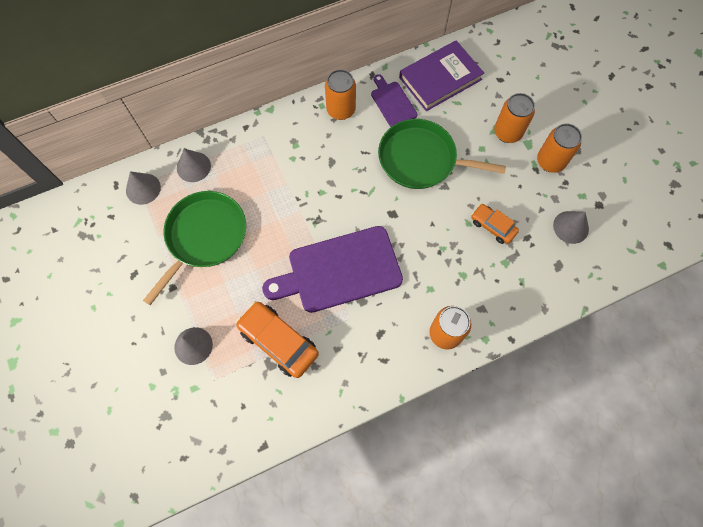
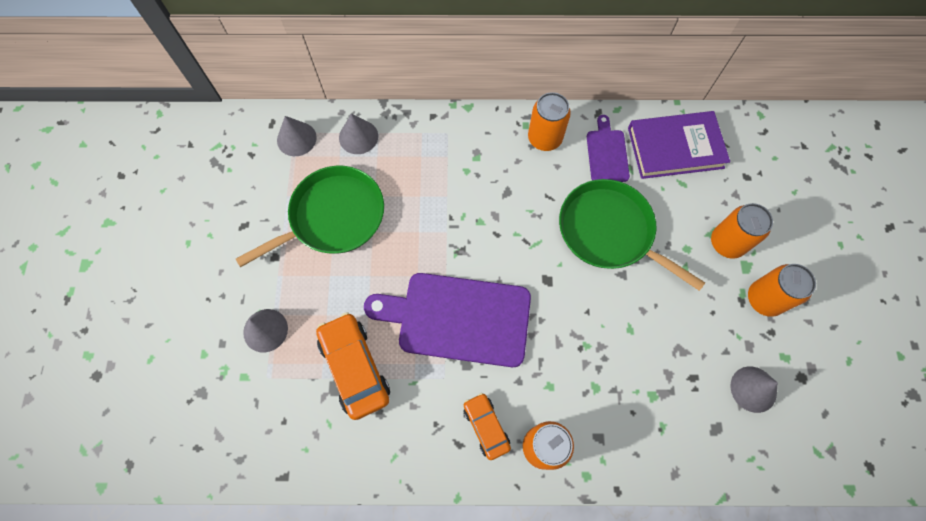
camera: 25 degrees right, 0 degrees up
orange car [471,204,519,244] -> orange car moved to [464,393,511,460]

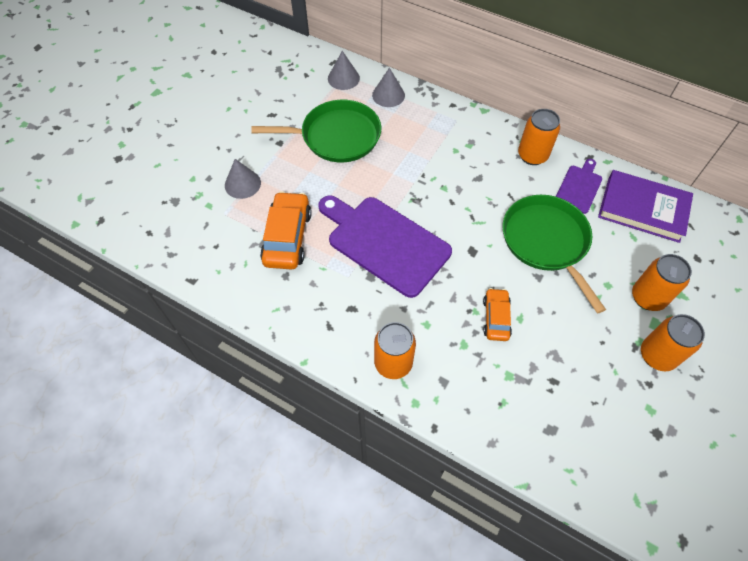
camera: 30 degrees right, 10 degrees down
orange car [464,393,511,460] -> orange car moved to [483,288,512,341]
grey cone [730,366,778,413] -> none

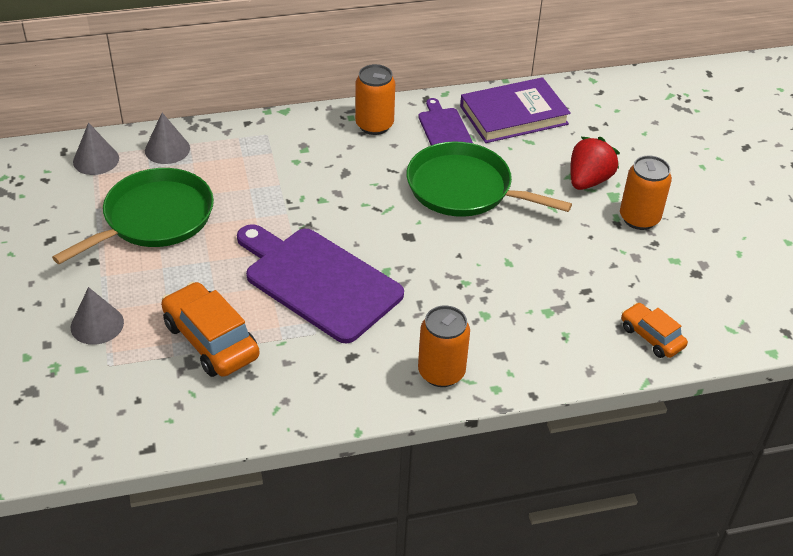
camera: 45 degrees left, 15 degrees down
purple cutting board [318,195,452,298] -> purple cutting board turned 45 degrees clockwise [237,224,404,343]
orange car [483,288,512,341] -> orange car moved to [621,302,688,358]
orange can [632,254,692,311] -> red strawberry [570,137,620,190]

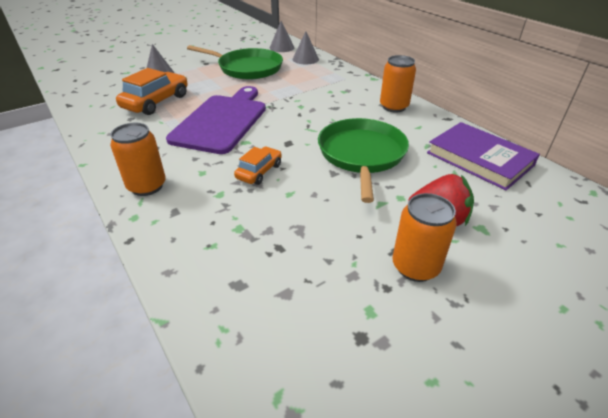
camera: 70 degrees right, 5 degrees down
purple cutting board [418,98,473,145] -> none
orange car [621,302,688,358] -> orange car moved to [234,147,282,185]

